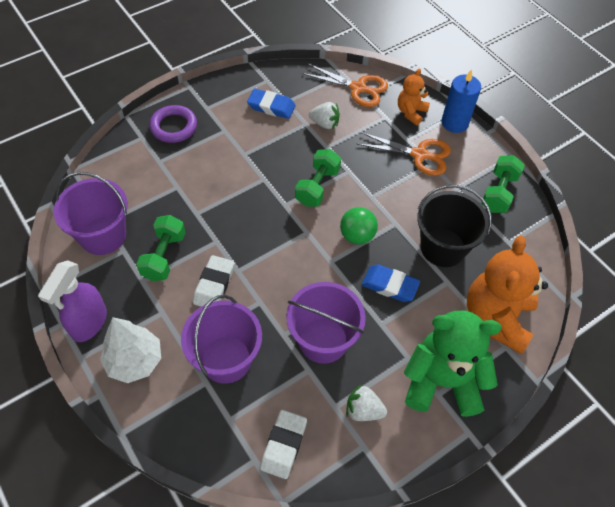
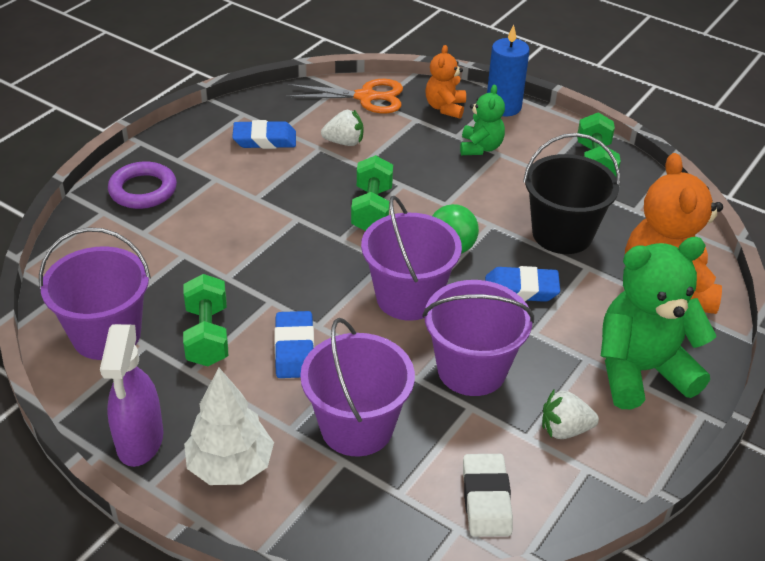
camera: 20 degrees left, 15 degrees down
white eraser [193,255,234,307] -> blue eraser [274,311,314,378]
orange scissors [357,132,451,176] -> green teddy bear [460,85,505,155]
none -> purple bucket [361,196,462,321]

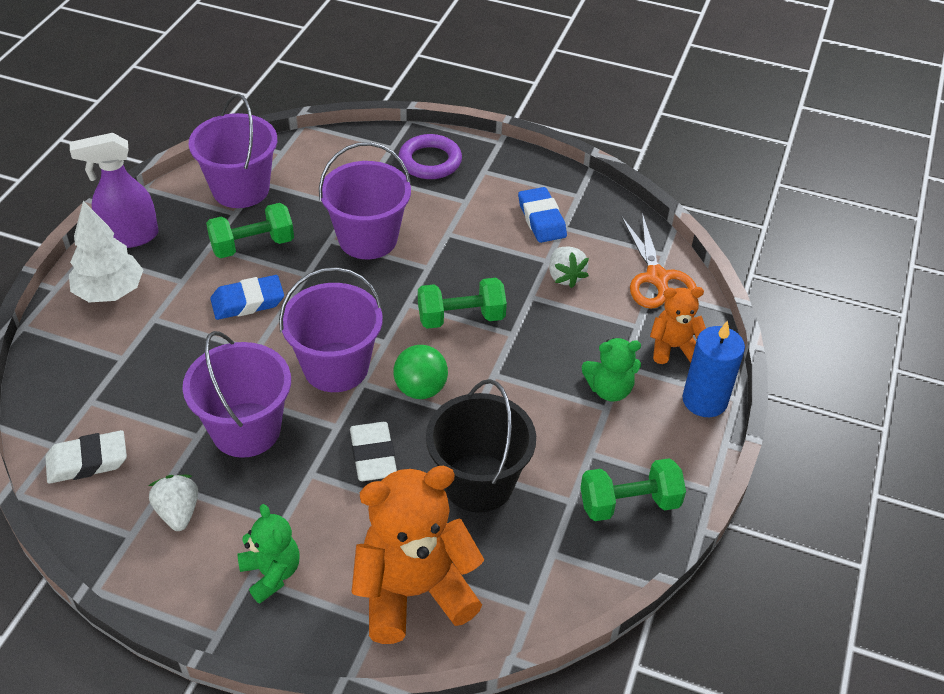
camera: 75 degrees right, 5 degrees up
purple bucket [300,318,415,457] -> purple bucket moved to [319,142,411,259]
blue eraser [485,266,560,302] -> white eraser [350,422,397,481]
green teddy bear [601,237,716,409] -> green teddy bear [237,504,300,603], size x0.53

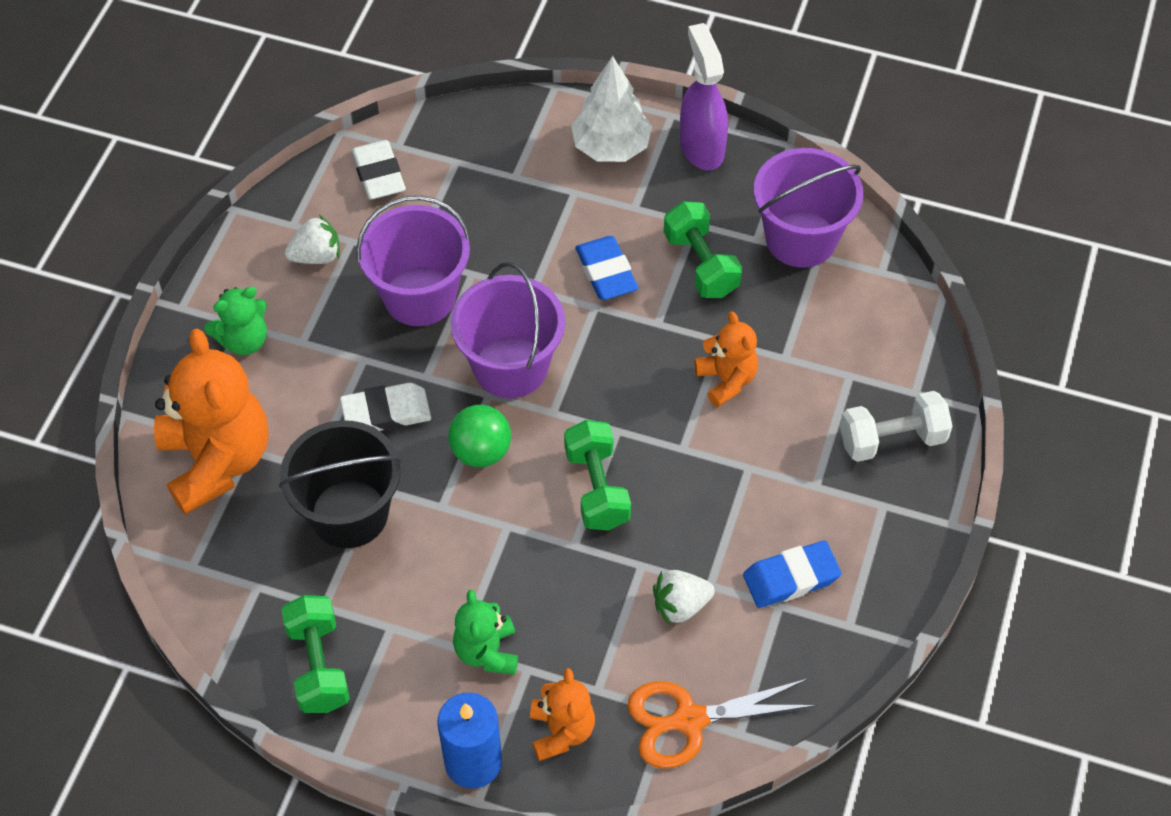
camera: 90 degrees right, 10 degrees up
purple bucket [319,142,411,259] -> orange teddy bear [694,311,758,407]
purple ring [398,134,462,179] -> white dumbbell [840,391,953,462]

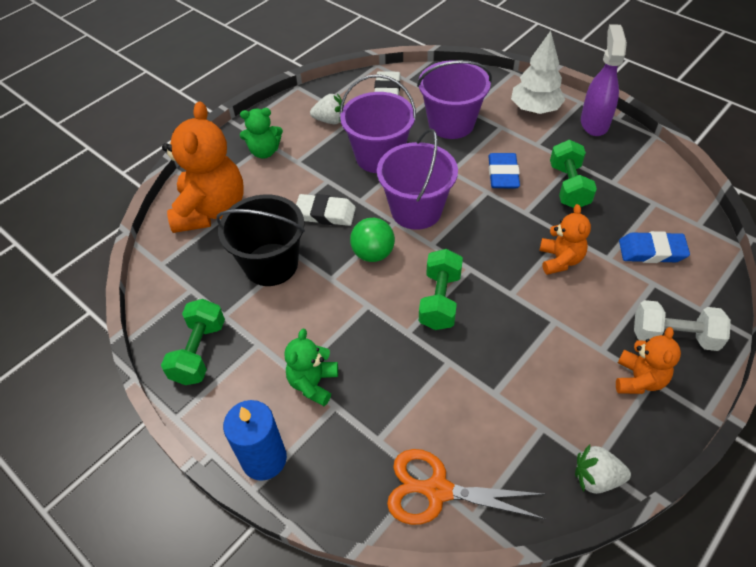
camera: 25 degrees right, 5 degrees down
orange teddy bear [530,668,595,761] -> orange teddy bear moved to [616,327,681,394]
white strawberry [653,570,715,625] -> white strawberry moved to [575,445,631,494]
blue eraser [743,540,842,608] -> blue eraser moved to [619,231,690,263]
purple bucket [754,148,863,268] -> purple bucket moved to [417,60,492,139]

